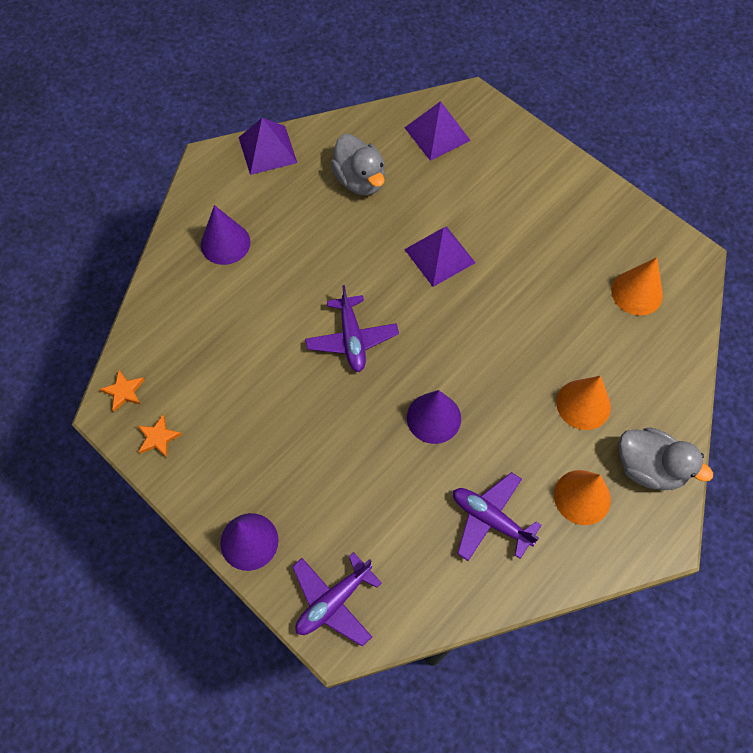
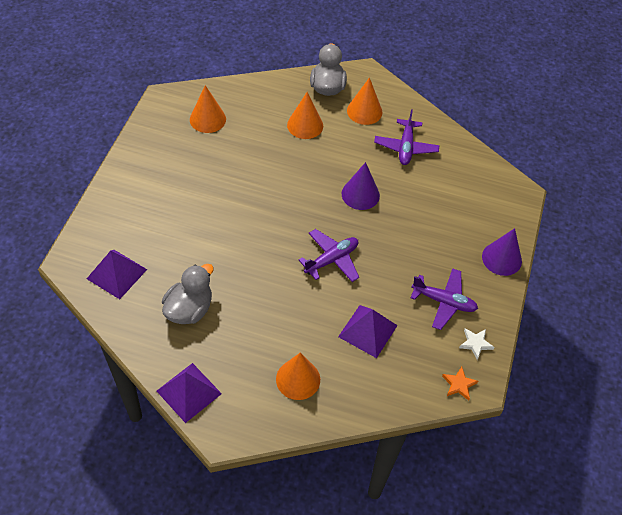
camera: 120 degrees left, 10 degrees down
orange star [138,414,182,458] -> white star [459,328,495,360]
purple cone [201,205,250,265] -> orange cone [276,353,320,400]
purple plane [292,552,382,647] -> purple plane moved to [411,268,478,330]
purple pyramid [404,226,475,287] -> purple pyramid moved to [338,305,398,358]

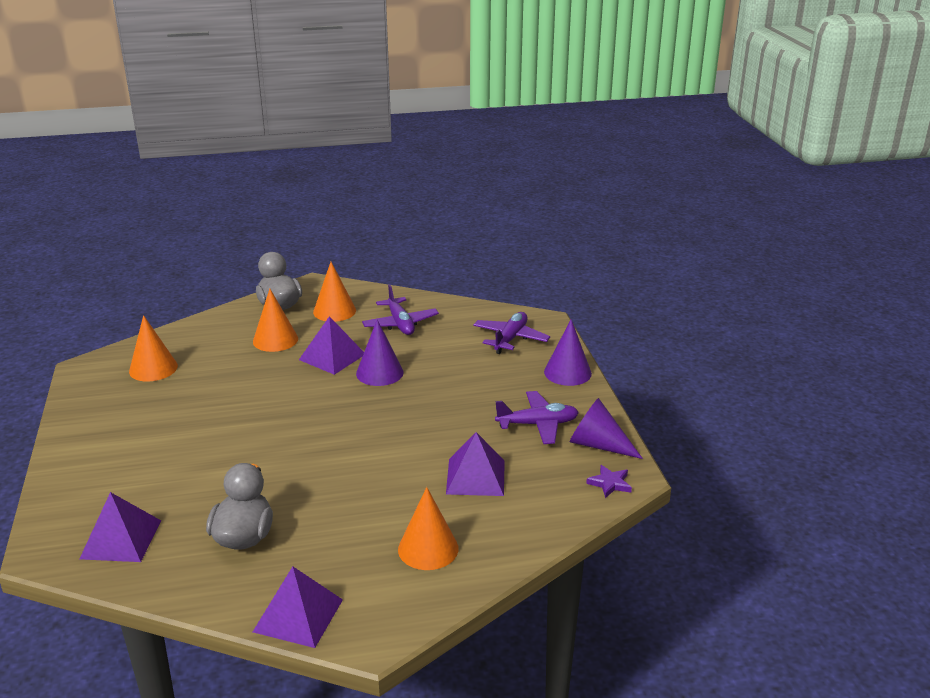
camera: 25 degrees left, 25 degrees down
purple plane [299,229,359,282] -> purple plane moved to [473,312,550,354]
orange star [442,366,478,401] -> purple star [586,465,632,498]
white star [459,328,495,360] -> purple cone [570,398,643,459]
none -> purple pyramid [299,316,364,375]

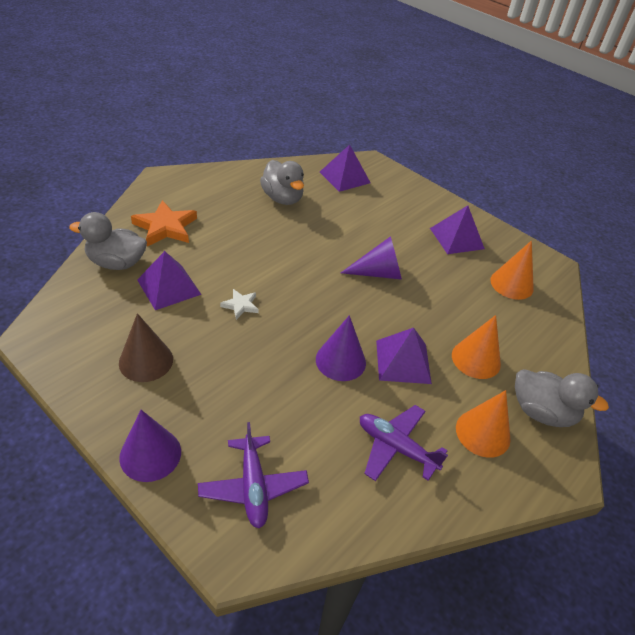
camera: 140 degrees right, 15 degrees up
purple pyramid [253,566,343,648] -> purple pyramid moved to [430,205,485,254]
orange cone [398,487,459,570] -> orange star [131,200,197,247]
purple plane [495,391,579,444] -> brown cone [119,313,173,382]
purple cone [570,398,643,459] -> purple cone moved to [341,236,402,280]
purple star [586,465,632,498] -> none
none -> grey duck [69,212,147,270]
none -> white star [220,289,259,320]

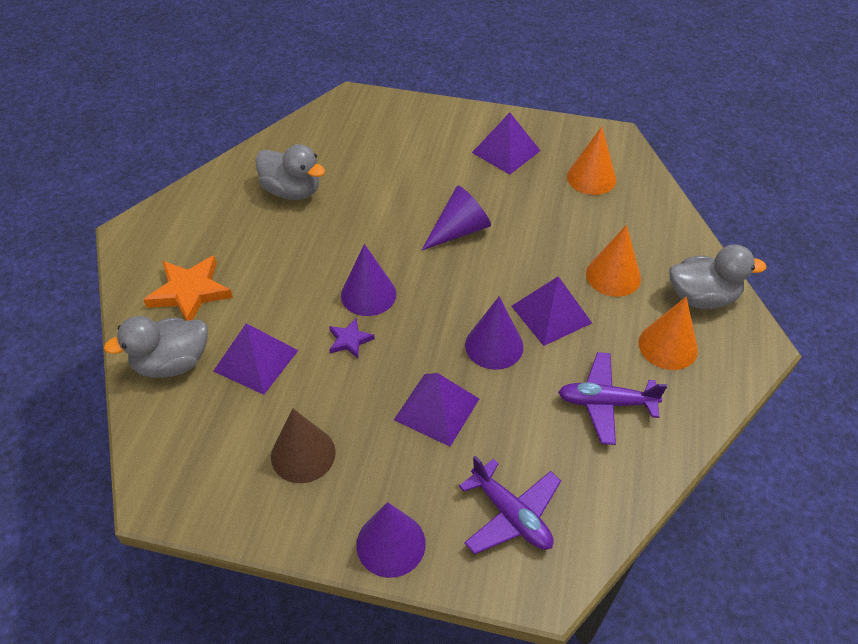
camera: 25 degrees left, 5 degrees up
white star [220,289,259,320] -> purple star [329,318,375,358]
purple pyramid [320,144,371,192] -> purple pyramid moved to [394,373,479,447]
none -> purple cone [341,244,396,316]

